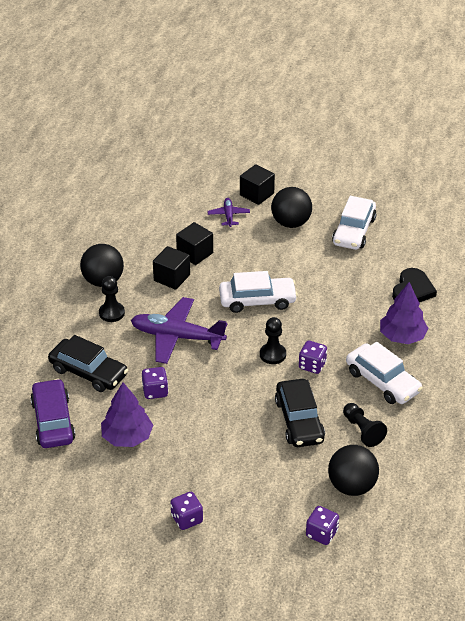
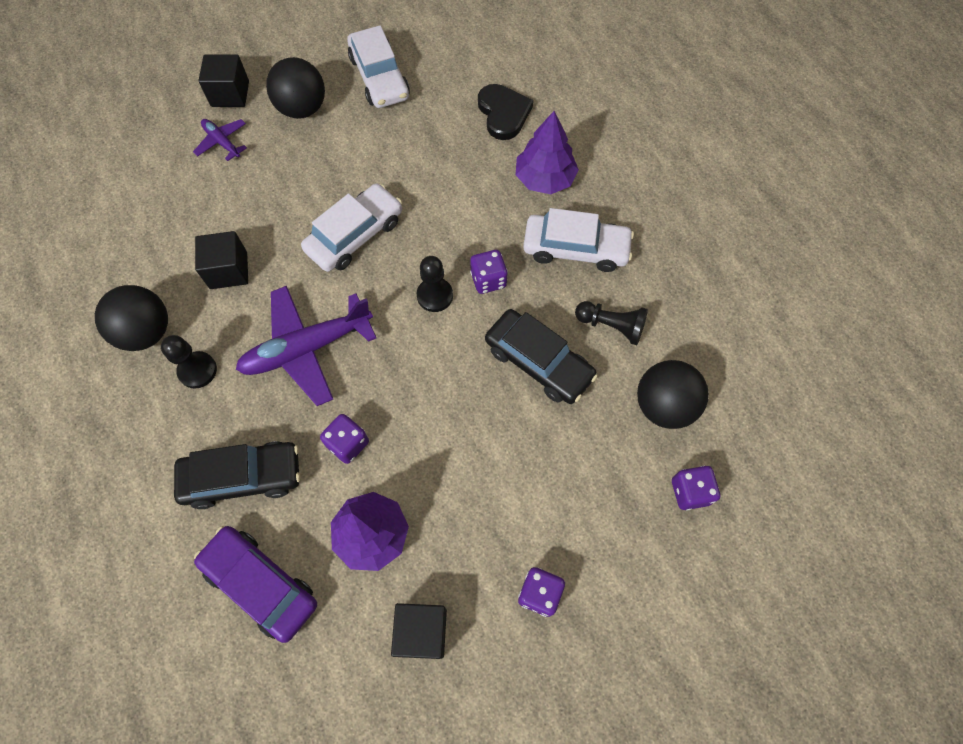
camera: 40 degrees left, 25 degrees up
black cube [176,222,213,265] -> black cube moved to [391,603,447,659]

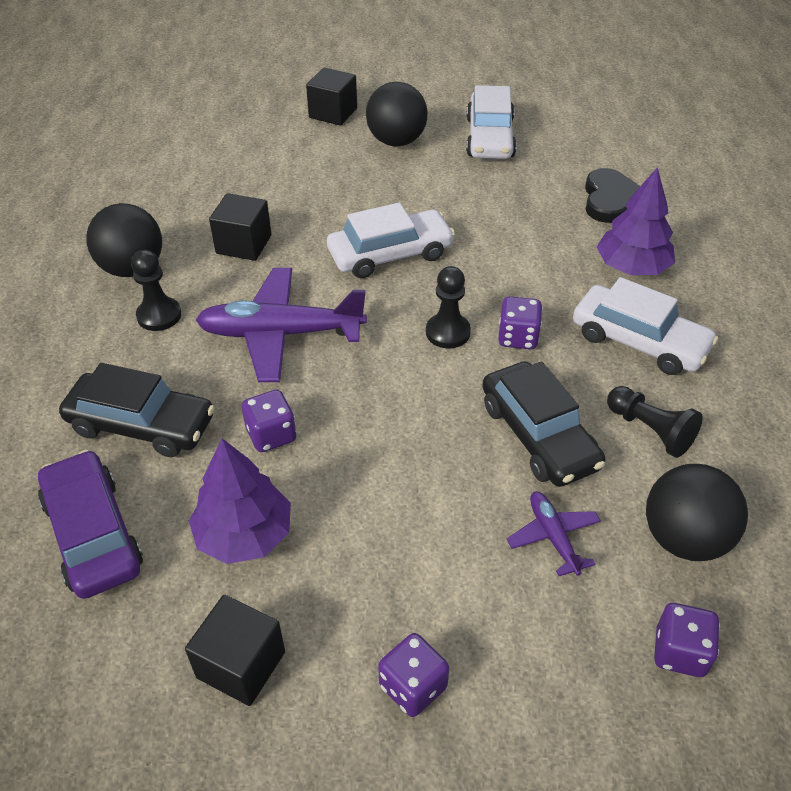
camera: 25 degrees right, 20 degrees down
purple plane [193,119,247,161] -> purple plane moved to [507,492,601,576]

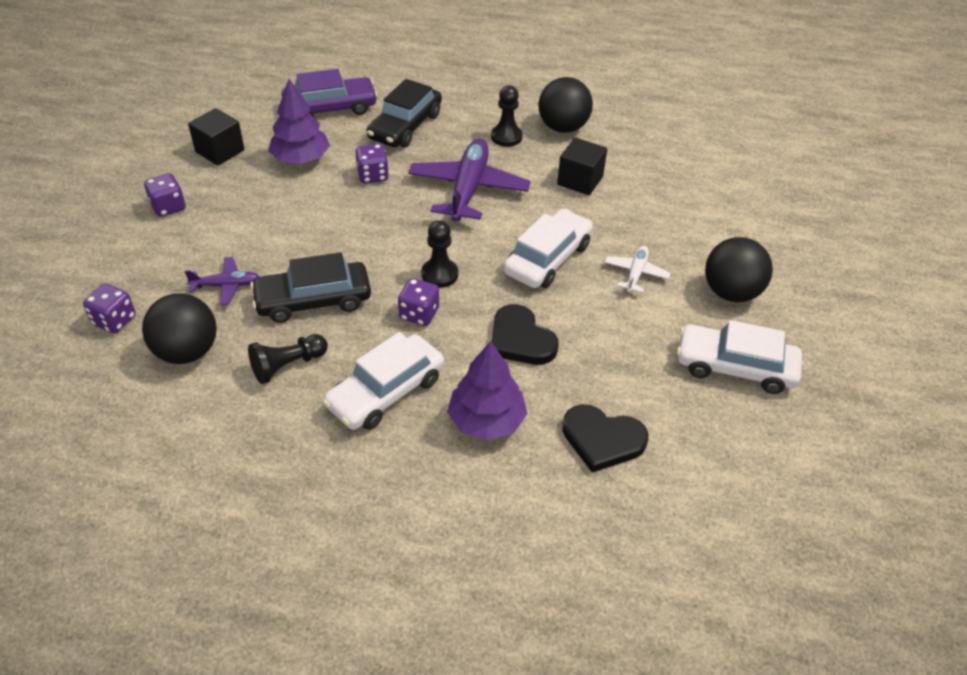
camera: 100 degrees right, 0 degrees up
black cube [306,68,357,125] -> none
white car [327,203,455,278] -> white car turned 135 degrees counterclockwise [503,209,593,288]
none -> black heart [492,304,559,365]
none -> white plane [605,246,671,293]

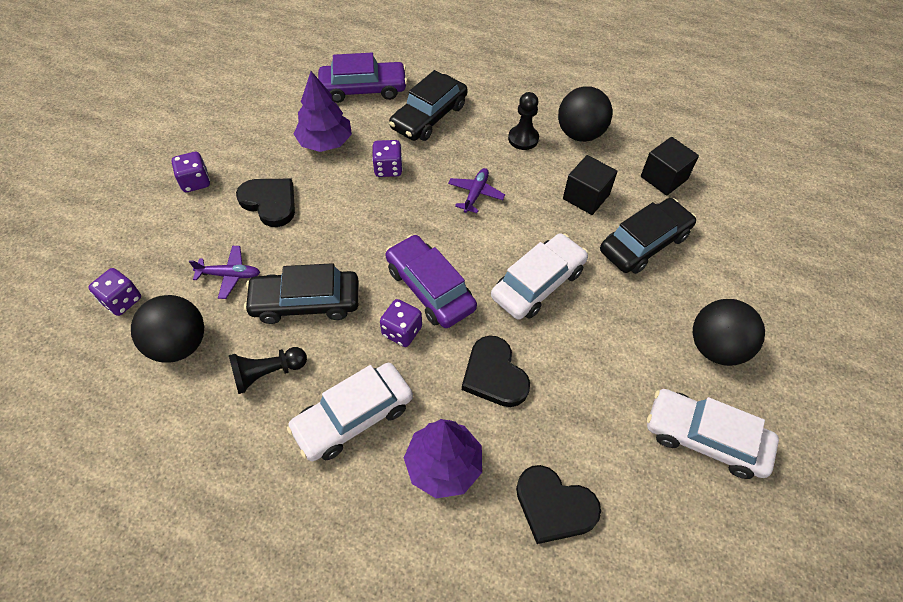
camera: 10 degrees right, 10 degrees up
black cube [188,108,244,166] -> black cube moved to [641,137,699,196]
purple plane [408,138,531,222] -> purple plane [448,168,505,213], size x0.50
black pawn [421,220,458,288] -> purple car [386,234,477,328]
white plane [605,246,671,293] -> none
none -> black heart [236,179,295,227]
none -> black car [600,198,696,274]

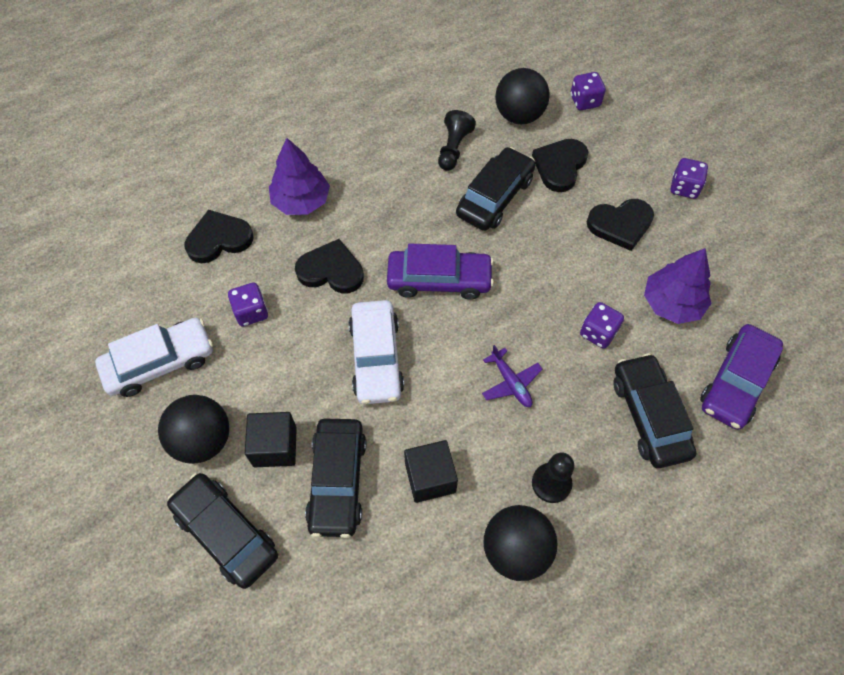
camera: 130 degrees right, 5 degrees up
purple plane [189,246,260,299] -> black heart [532,139,588,192]
white car [287,363,413,461] -> none
purple dice [380,299,422,347] -> purple dice moved to [228,283,268,327]
black cube [641,137,699,196] -> black cube moved to [245,412,297,467]
none -> black car [167,473,278,589]

